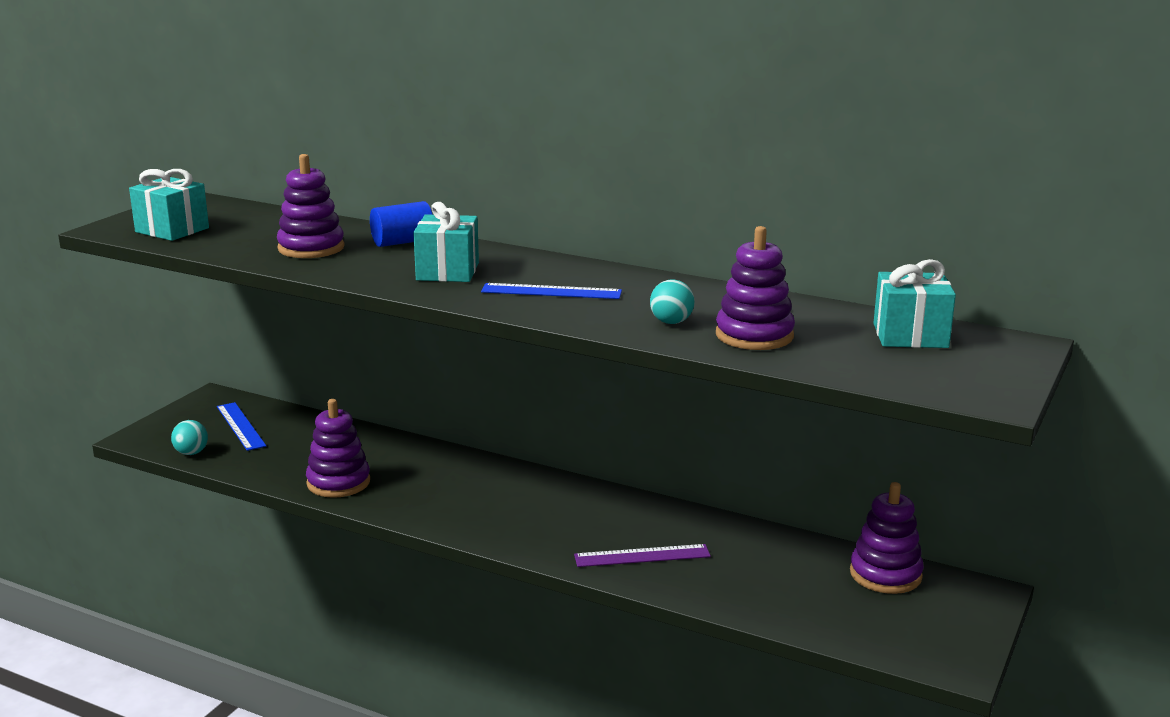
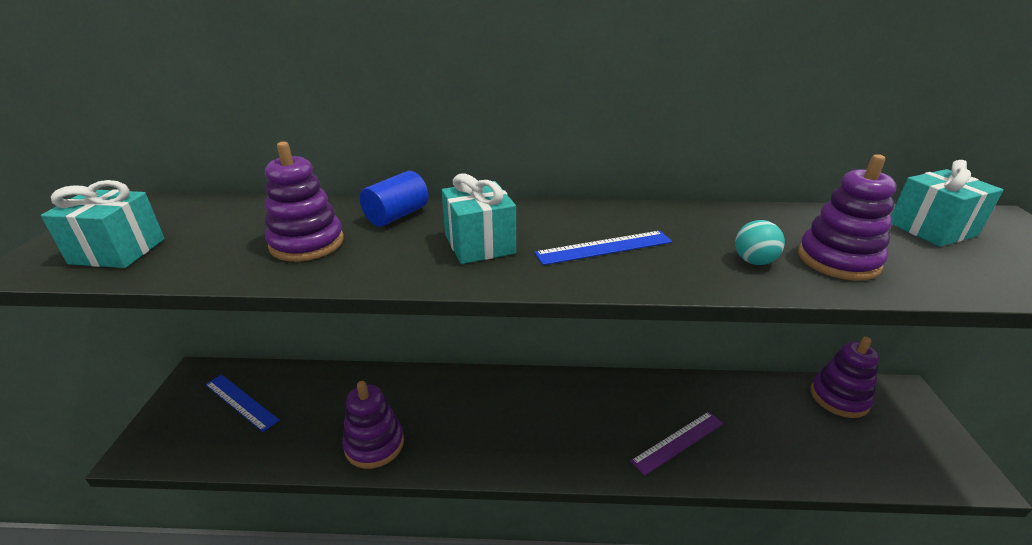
camera: 25 degrees left, 10 degrees up
turquoise ball [171,420,208,455] -> none

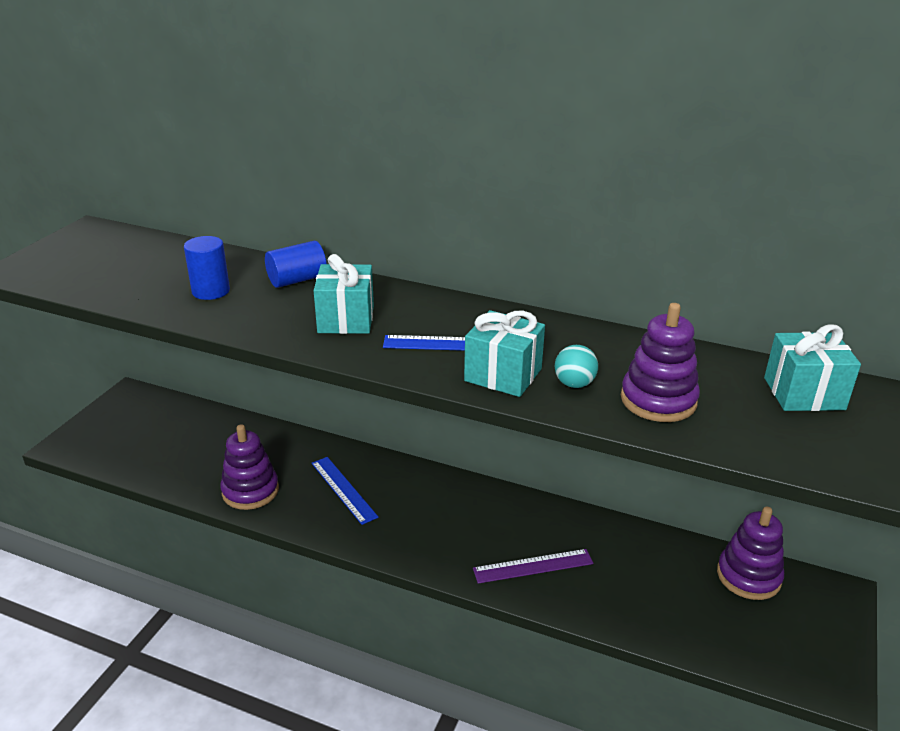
camera: 20 degrees right, 0 degrees up
turquoise gift [41,180,165,268] -> turquoise gift moved to [464,310,545,397]
blue ruler [205,375,279,432] -> blue ruler moved to [312,457,379,525]
purple stacking toy [265,142,344,262] -> blue cylinder [184,236,230,300]

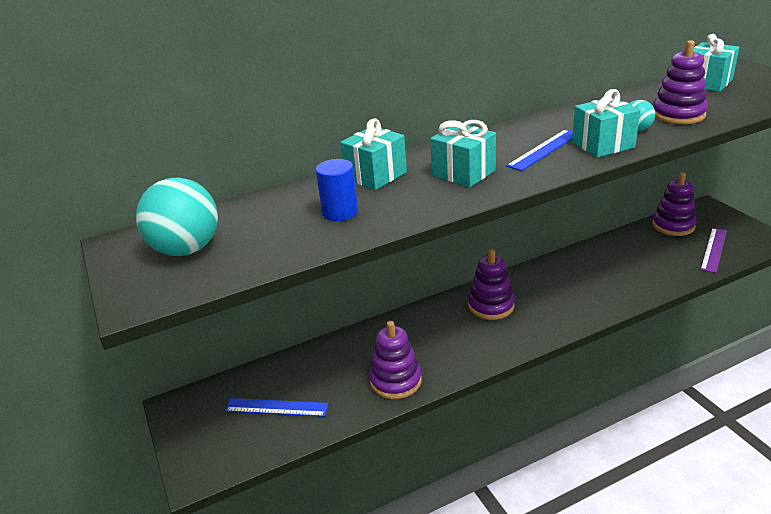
camera: 45 degrees left, 0 degrees up
blue cylinder [265,241,327,288] -> turquoise gift [340,118,407,190]
blue ruler [312,457,379,525] -> blue ruler moved to [225,398,329,417]
purple ruler [473,549,593,584] -> purple ruler moved to [700,228,727,273]
none -> turquoise ball [136,178,218,256]
none -> purple stacking toy [468,249,515,320]

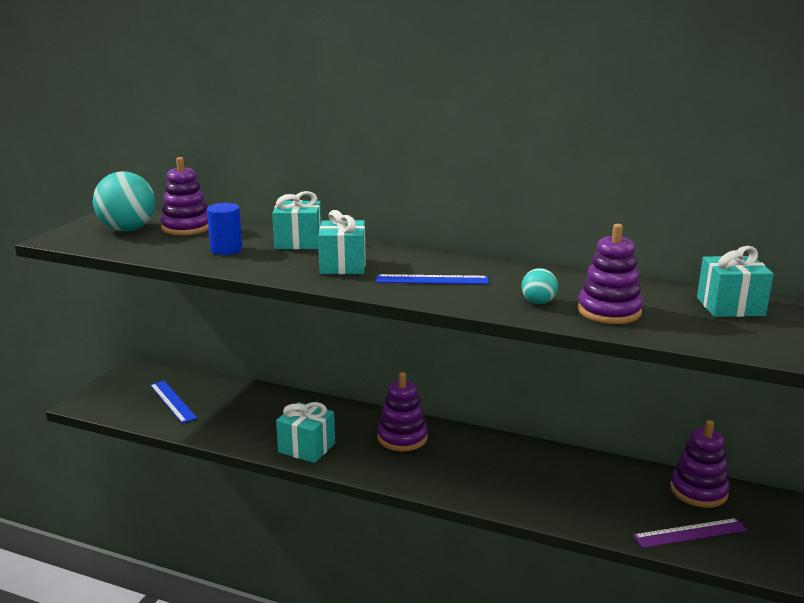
camera: 45 degrees right, 10 degrees down
purple stacking toy [369,321,422,399] -> purple stacking toy moved to [161,157,209,235]
turquoise gift [572,89,640,158] -> turquoise gift moved to [276,402,335,463]

